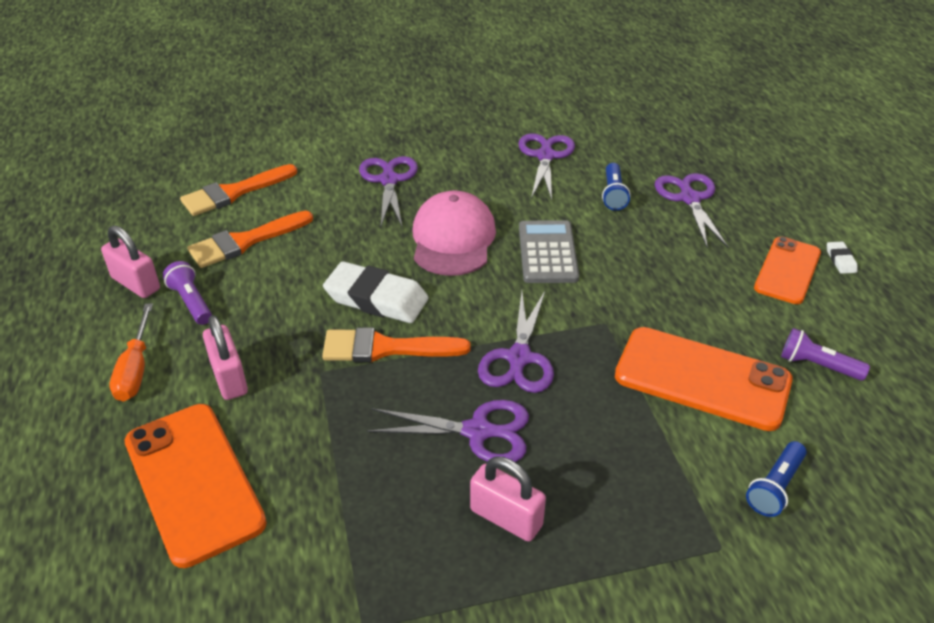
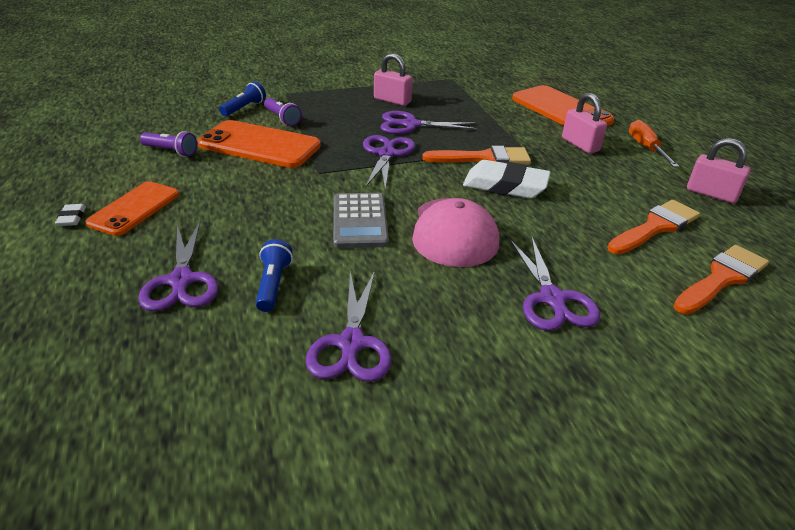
camera: 175 degrees right, 5 degrees down
purple flashlight [163,261,212,325] -> purple flashlight moved to [264,98,302,126]

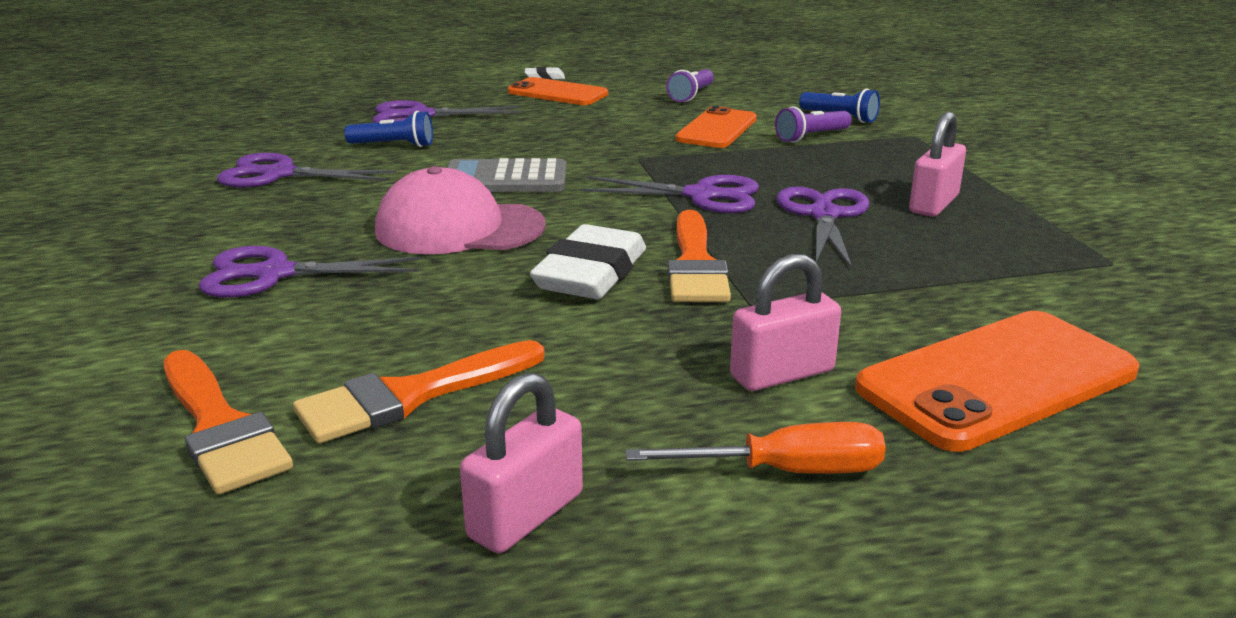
camera: 95 degrees right, 10 degrees down
orange phone [197,120,321,168] -> orange phone [675,106,757,148], size x0.65
orange brush [607,200,700,254] -> orange brush turned 90 degrees clockwise [293,340,545,444]

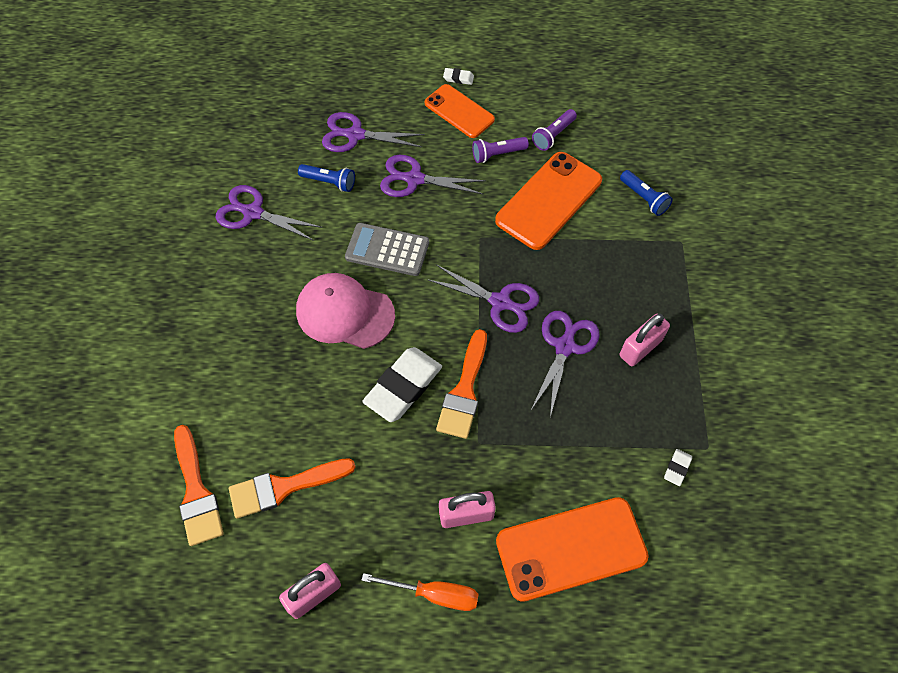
camera: 15 degrees right, 35 degrees up
purple scissors [199,246,421,298] -> purple scissors moved to [380,155,486,197]
orange phone [675,106,757,148] -> orange phone [495,152,602,250], size x1.54
purple flashlight [775,106,852,143] -> purple flashlight moved to [472,137,529,163]
none -> white eraser [664,449,692,486]

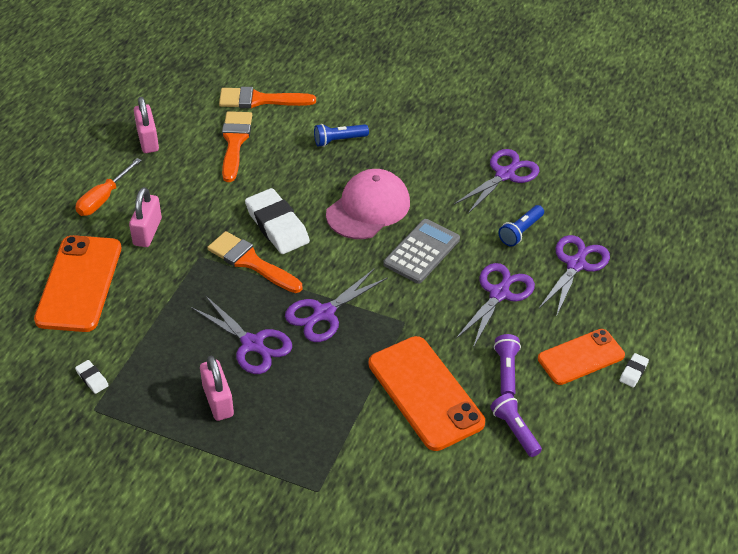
camera: 110 degrees right, 15 degrees down
blue flashlight [620,170,673,216] -> blue flashlight moved to [314,124,369,147]

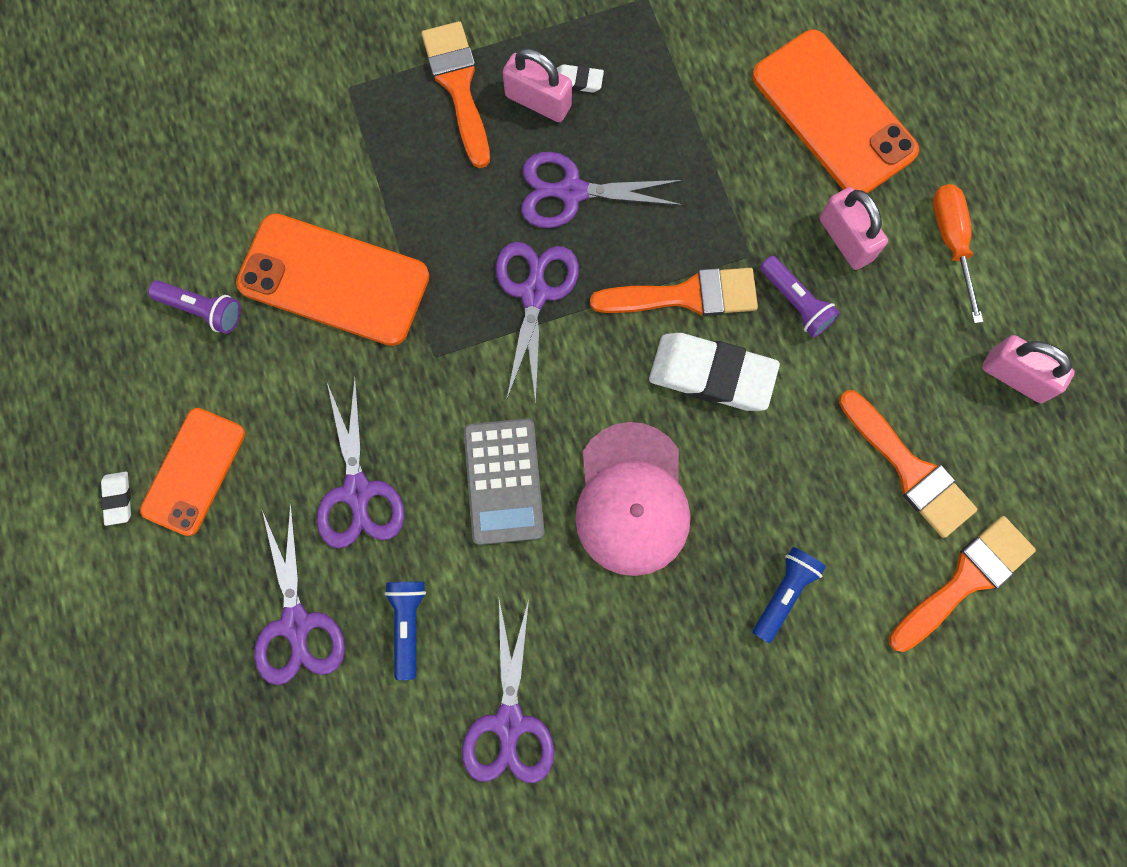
camera: 140 degrees right, 30 degrees up
white eraser [75,360,109,394] -> white eraser moved to [557,64,604,93]
purple flashlight [494,334,521,396] -> purple flashlight moved to [760,256,840,338]
none -> orange brush [421,21,490,168]

